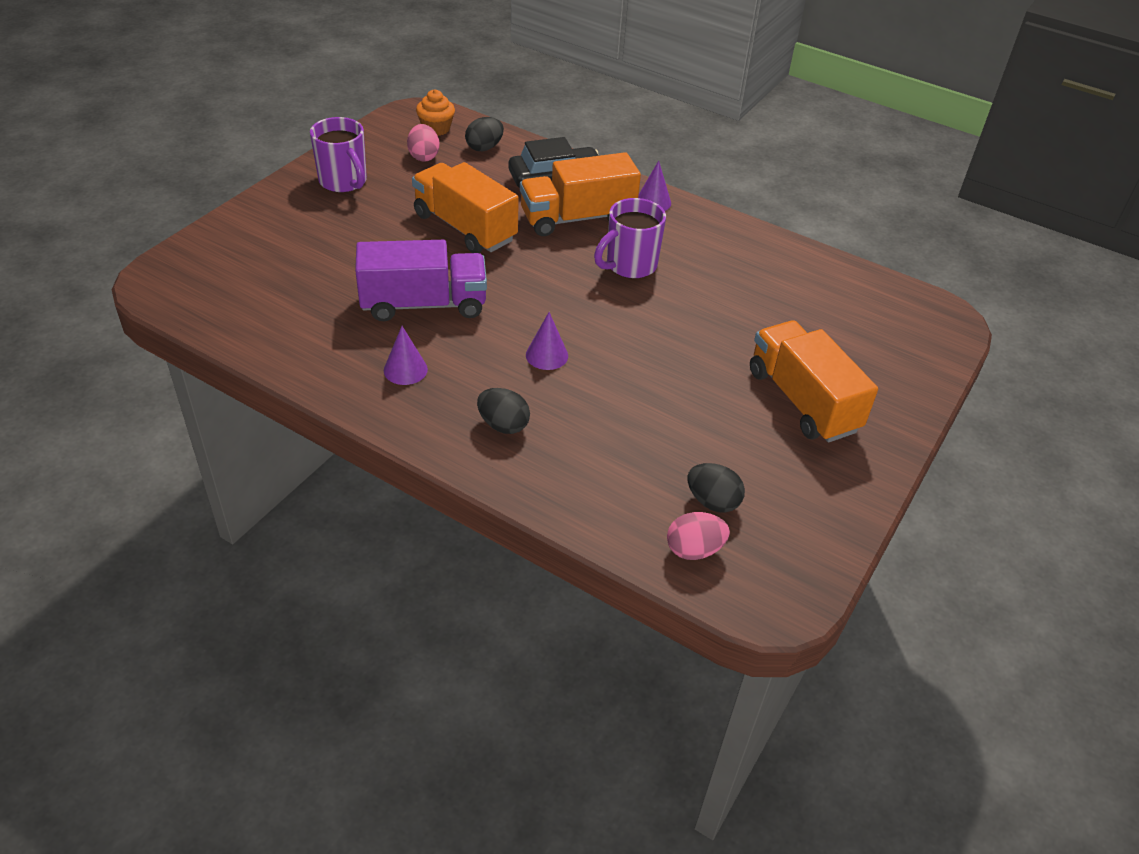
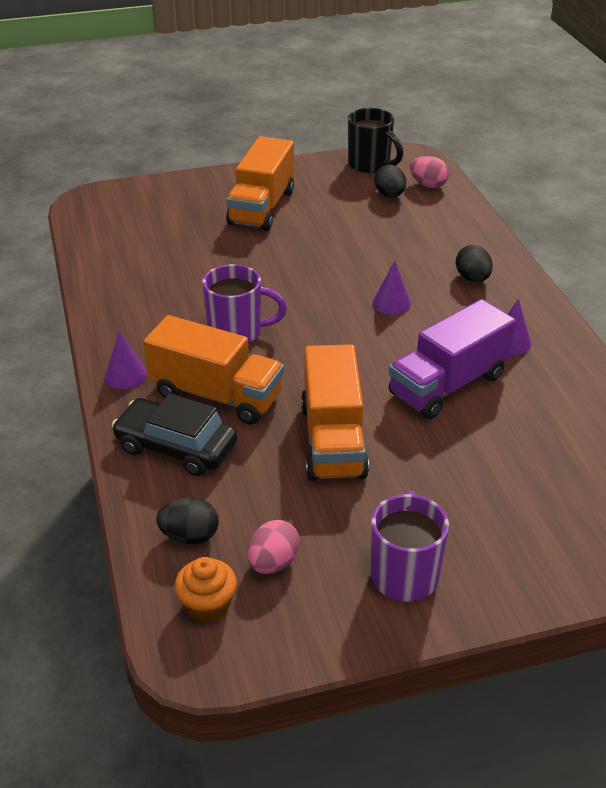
camera: 135 degrees left, 5 degrees down
purple truck [355,240,487,321] -> purple truck turned 75 degrees counterclockwise [389,299,516,419]
none -> black mug [348,108,403,173]

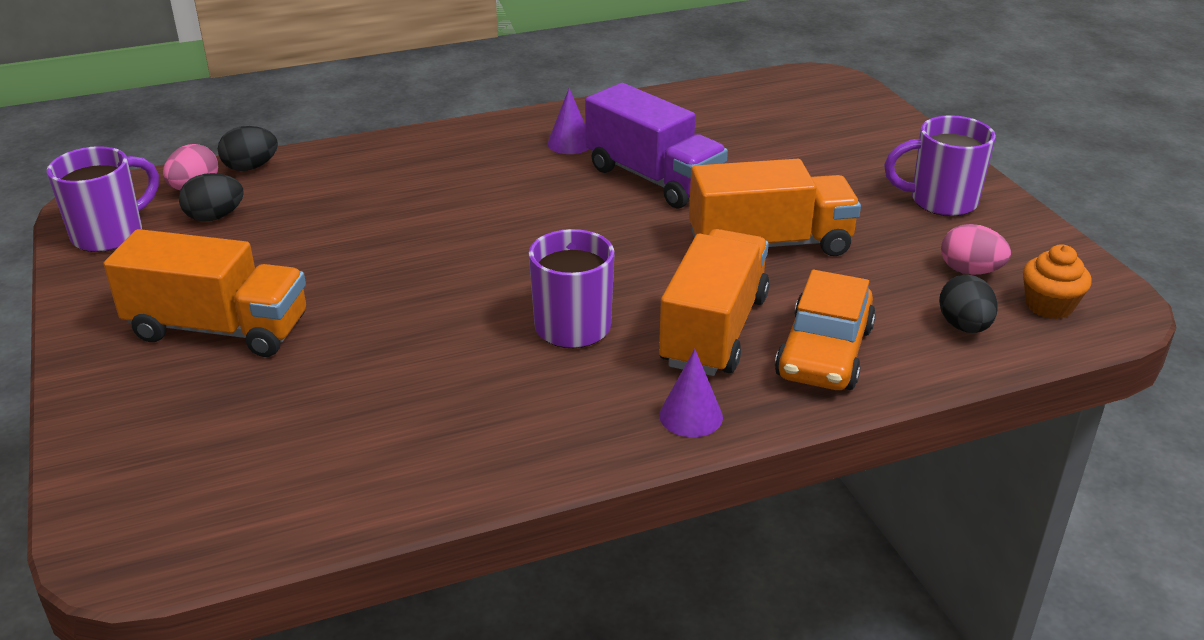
camera: 95 degrees left, 5 degrees down
black car [112,393,237,476] -> orange car [775,270,876,390]
black mug [348,108,403,173] -> purple mug [47,146,159,252]
purple cone [373,261,411,315] -> none
black egg [455,245,493,282] -> black egg moved to [218,126,278,171]

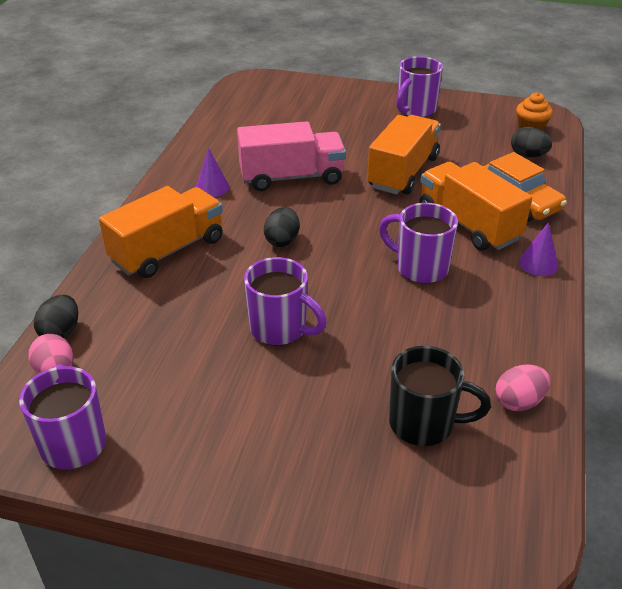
camera: 55 degrees left, 5 degrees up
orange truck [104,229,306,357] -> orange truck moved to [99,186,223,278]
black egg [179,173,244,222] -> black egg moved to [264,207,299,247]
purple truck [585,83,728,208] -> pink truck [237,121,346,191]
pink egg [941,224,1011,275] -> pink egg moved to [495,365,550,411]
none -> purple mug [244,257,327,346]
none -> black mug [389,346,491,446]

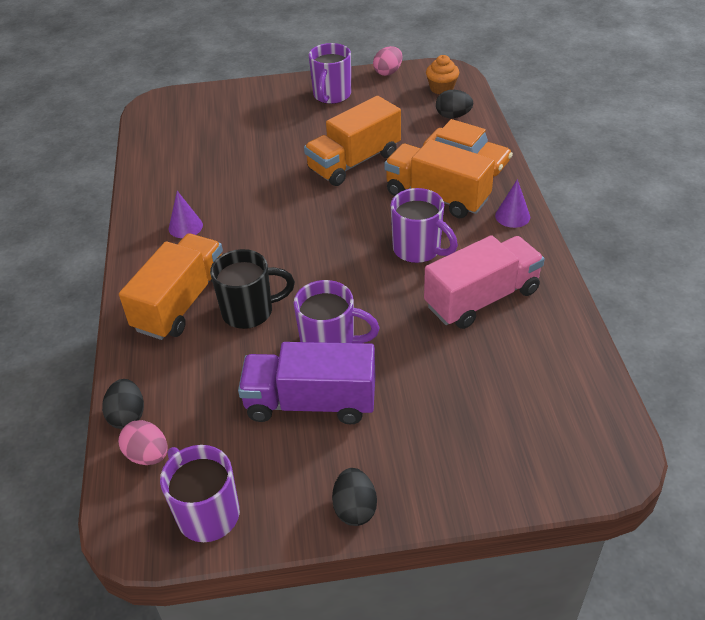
camera: 20 degrees left, 5 degrees up
pink truck [237,121,346,191] -> pink truck moved to [424,235,545,329]
black egg [264,207,299,247] -> black egg moved to [332,468,377,526]
orange truck [367,115,441,195] -> orange truck turned 135 degrees counterclockwise [304,96,401,186]
purple mug [379,203,458,284] -> purple mug turned 150 degrees counterclockwise [391,188,458,263]
black mug [389,346,491,446] -> black mug moved to [210,249,295,329]
pink egg [495,365,550,411] -> pink egg moved to [373,46,402,76]
none -> purple truck [238,342,375,424]

